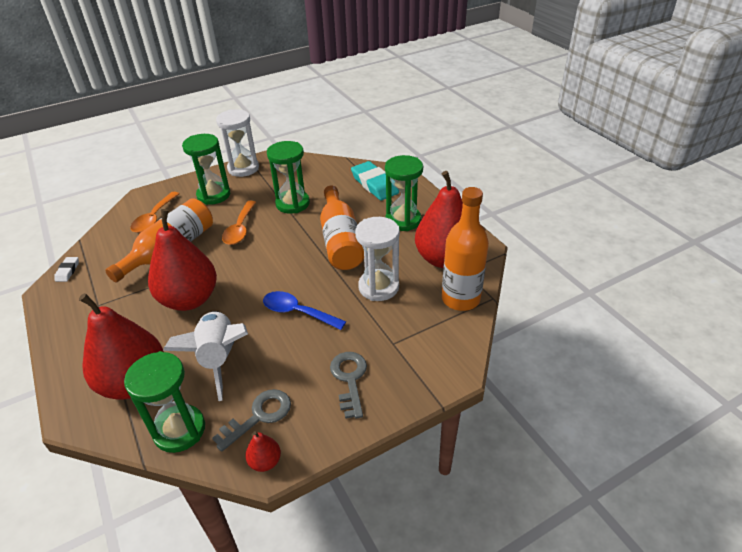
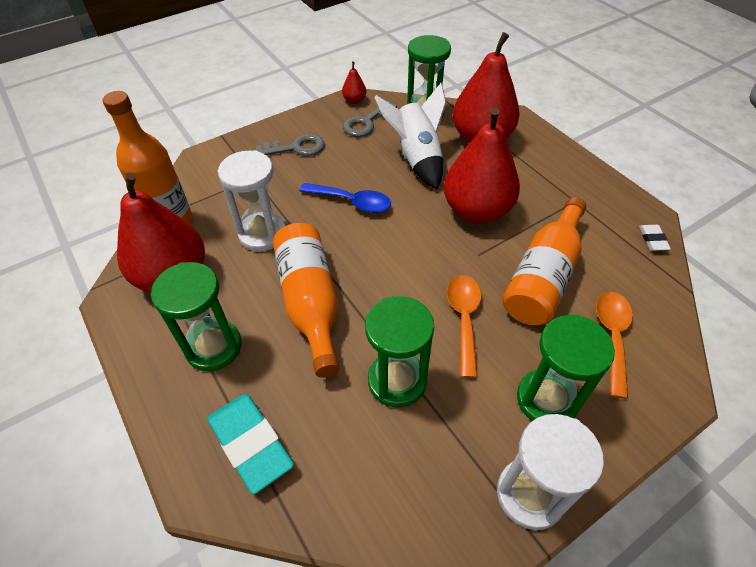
camera: 175 degrees right, 10 degrees up
grey key [330,352,367,419] -> grey key turned 90 degrees counterclockwise [256,134,324,156]

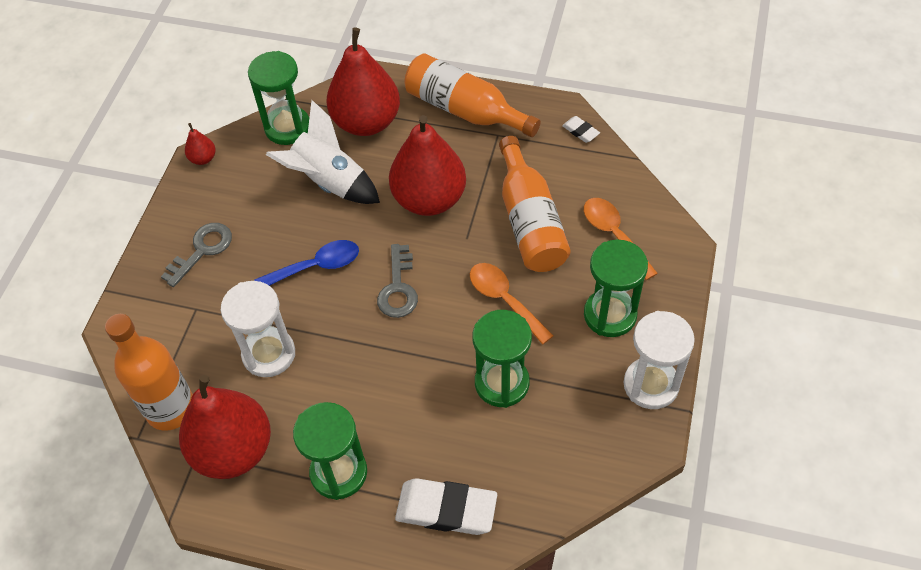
camera: 40 degrees left, 5 degrees up
turquoise eraser [207,394,294,495] -> white eraser [395,478,497,535]
orange bottle [273,223,340,378] -> orange bottle moved to [404,53,541,137]
grey key [343,100,397,137] -> grey key moved to [377,244,418,318]

